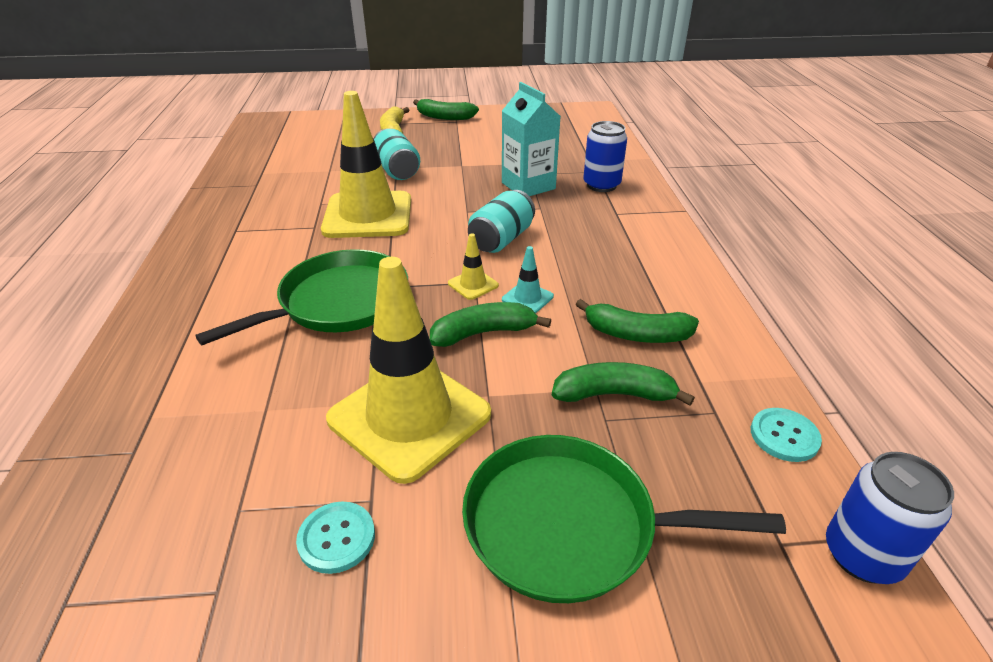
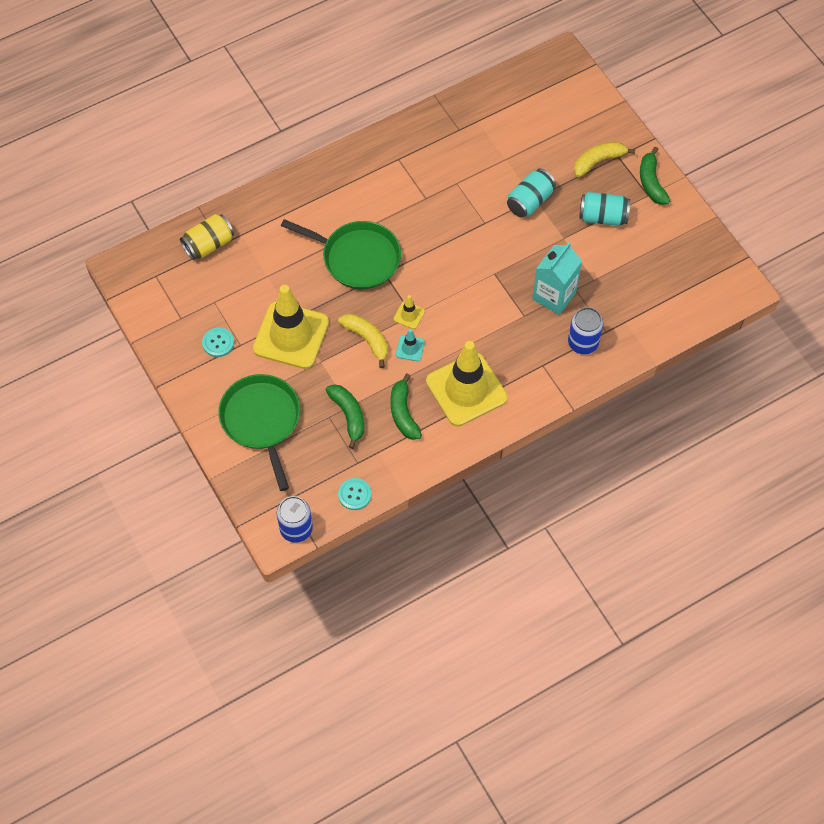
camera: 65 degrees right, 25 degrees up
yellow traffic cone [321,91,411,238] -> yellow traffic cone moved to [426,341,508,426]
green banana [430,302,551,347] -> yellow banana [338,314,388,368]
turquoise can [468,190,535,253] -> turquoise can moved to [579,192,630,226]
none -> yellow can [180,214,234,260]

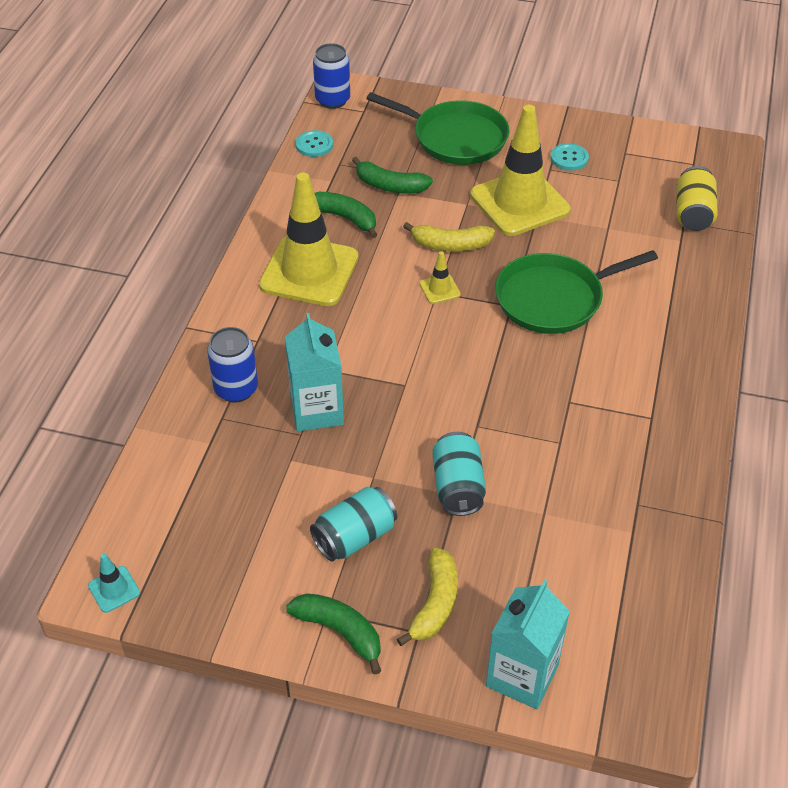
camera: 135 degrees right, 15 degrees down
turquoise traffic cone [396,329,425,361] -> turquoise traffic cone moved to [88,553,140,613]
none -> turquoise carton [486,580,570,709]

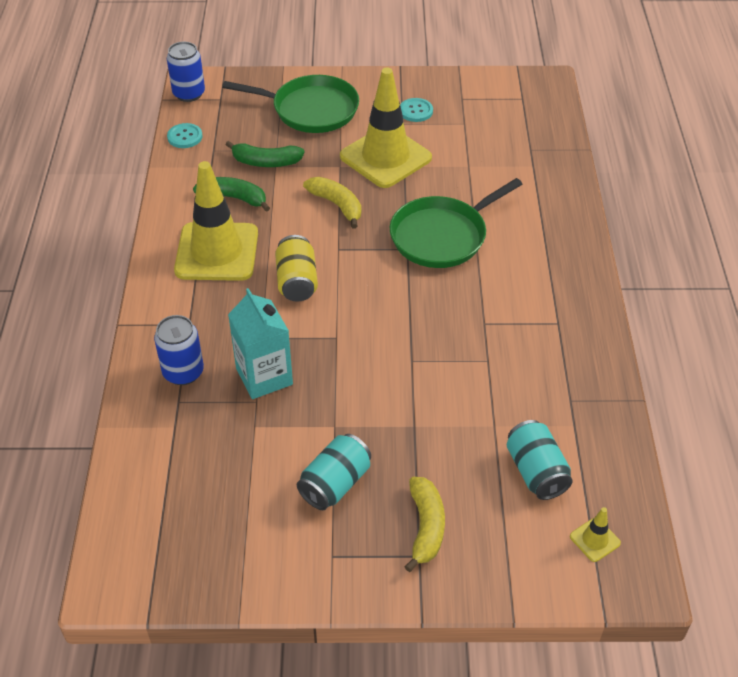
camera: 15 degrees left, 0 degrees up
turquoise traffic cone [88,553,140,613] -> none
green banana [286,593,381,674] -> none
yellow banana [403,222,495,251] -> yellow banana turned 120 degrees counterclockwise [303,177,361,229]
yellow traffic cone [420,251,461,304] -> yellow traffic cone moved to [570,507,621,562]
turquoise can [432,432,486,516] -> turquoise can moved to [507,420,573,500]
turquoise carton [486,580,570,709] -> none
yellow can [676,166,718,231] -> yellow can moved to [275,235,318,302]

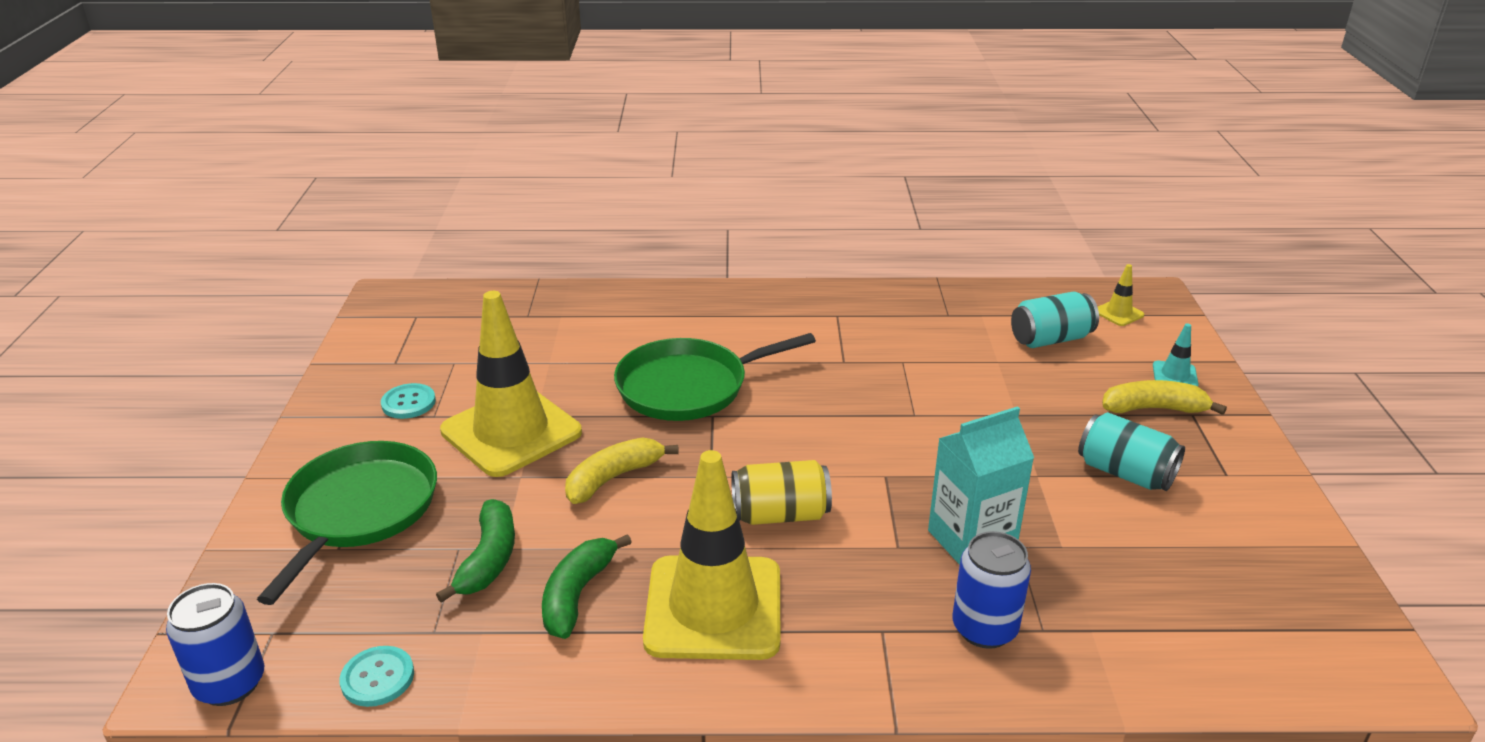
camera: 90 degrees left, 15 degrees down
green pan [390,178,522,268] -> green pan turned 105 degrees clockwise [614,333,816,421]
none -> turquoise traffic cone [1153,323,1199,387]

